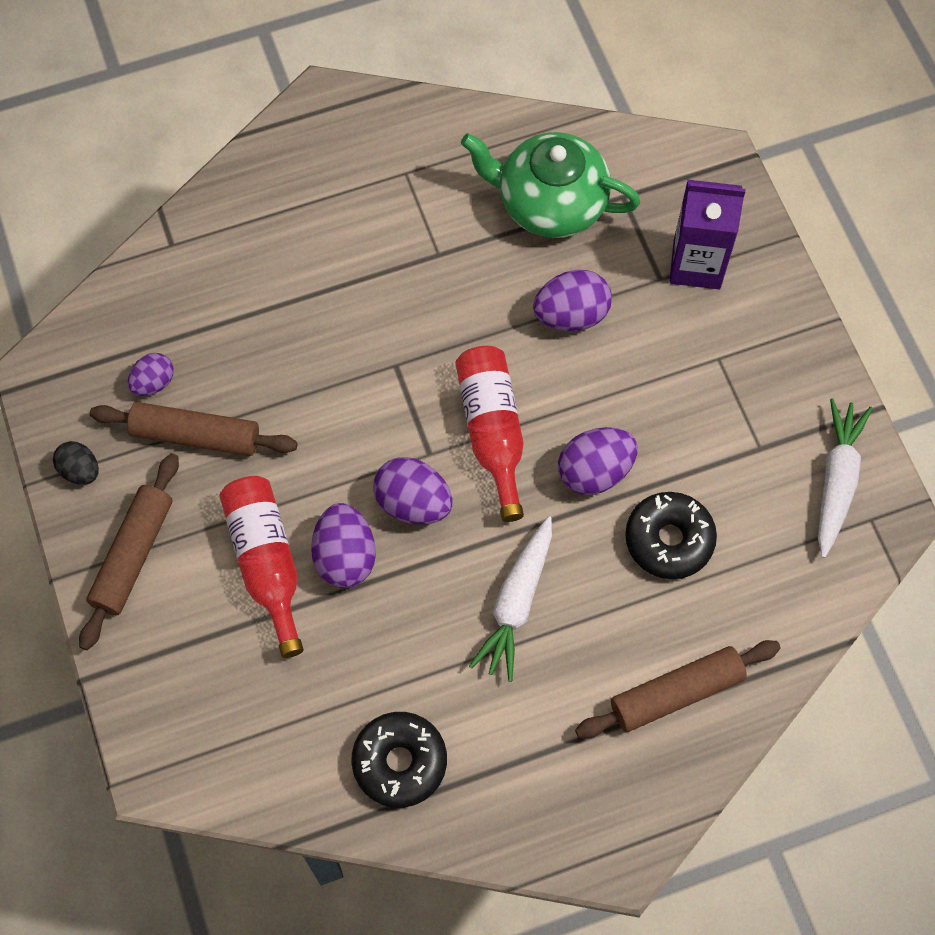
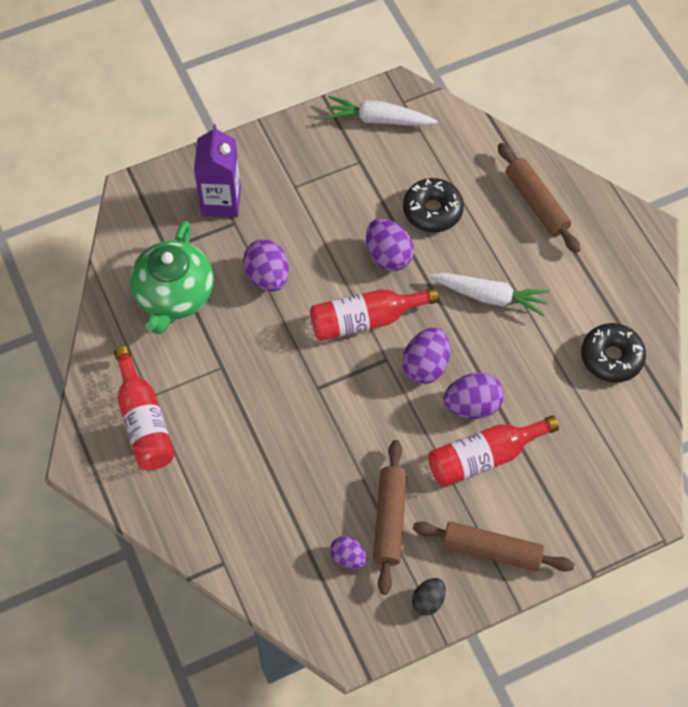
camera: 95 degrees left, 5 degrees down
none -> red bottle [114,346,175,470]

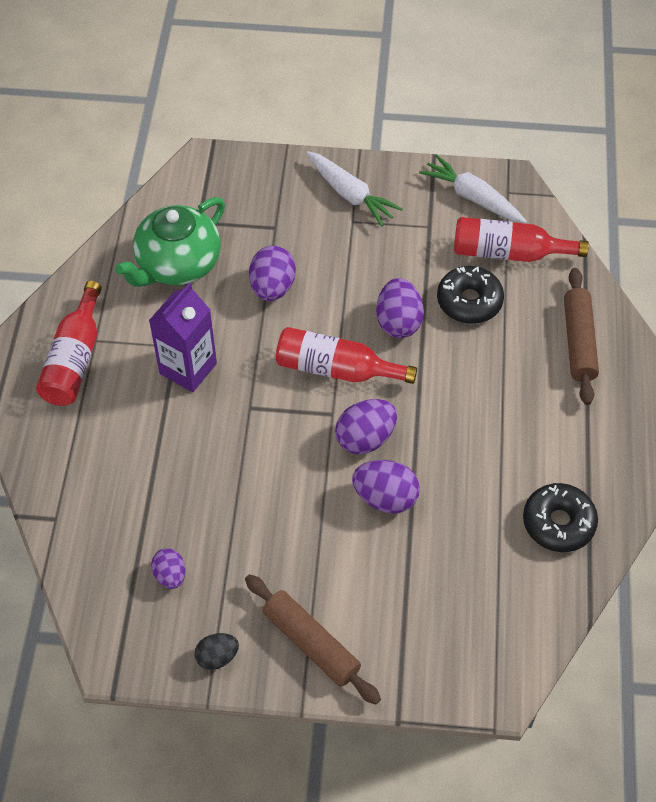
camera: 30 degrees right, 5 degrees down
purple carton [194,125,241,217] -> purple carton moved to [149,283,217,392]
brown rolling pin [373,440,407,595] -> none
red bottle [428,415,559,487] -> red bottle moved to [454,217,589,262]
white carrot [430,273,550,316] -> white carrot moved to [306,151,403,226]

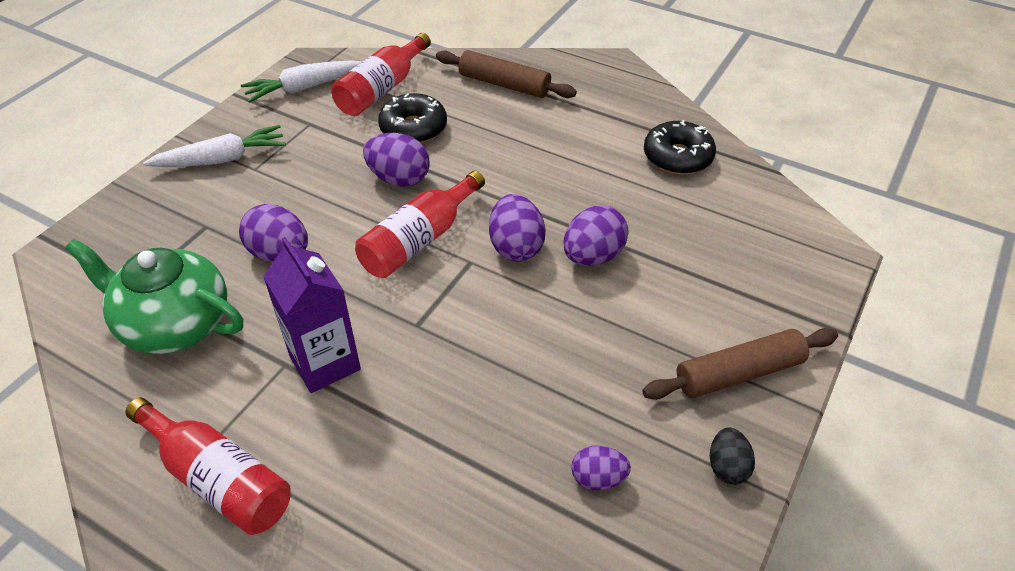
camera: 65 degrees left, 10 degrees down
green teapot [115,197,225,287] -> green teapot turned 135 degrees clockwise [65,239,243,354]

